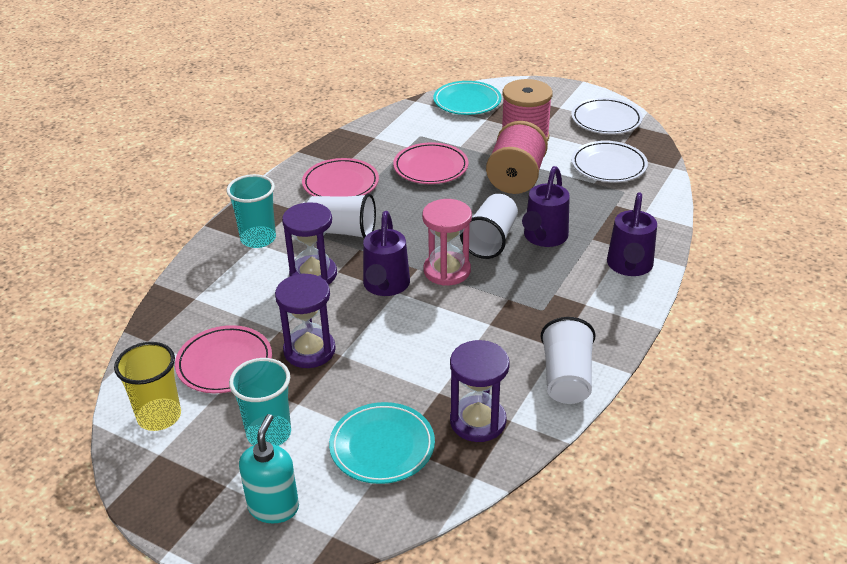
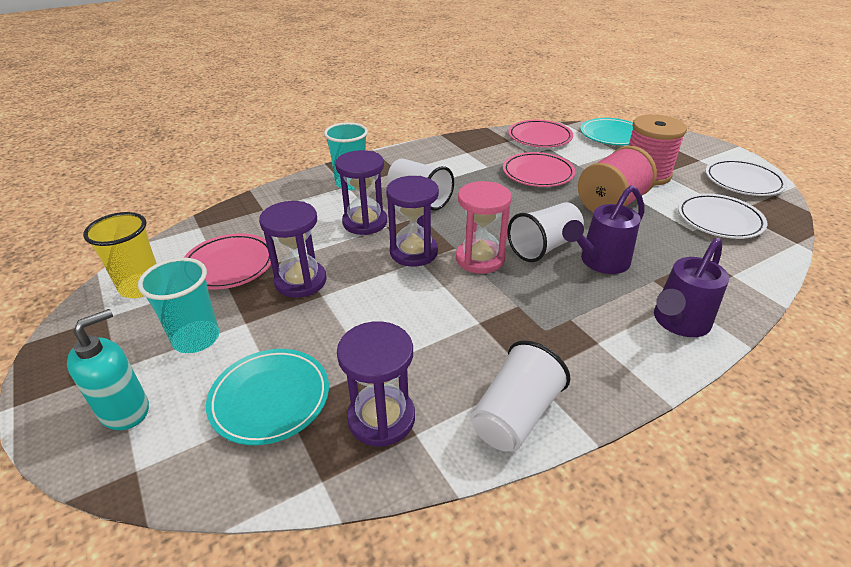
camera: 30 degrees right, 0 degrees up
pink plate [302,158,379,196] -> pink plate moved to [508,120,573,147]
purple watering can [363,211,410,296] -> purple hourglass [386,176,439,267]

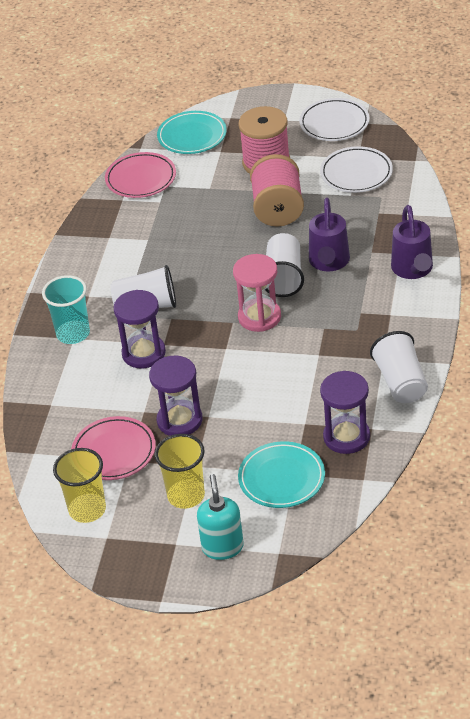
camera: 45 degrees left, 5 degrees up
turquoise cup [138,257,219,353] -> yellow cup [155,434,205,509]
purple hourglass [386,176,439,267] -> none
pink plate [503,152,576,187] -> none

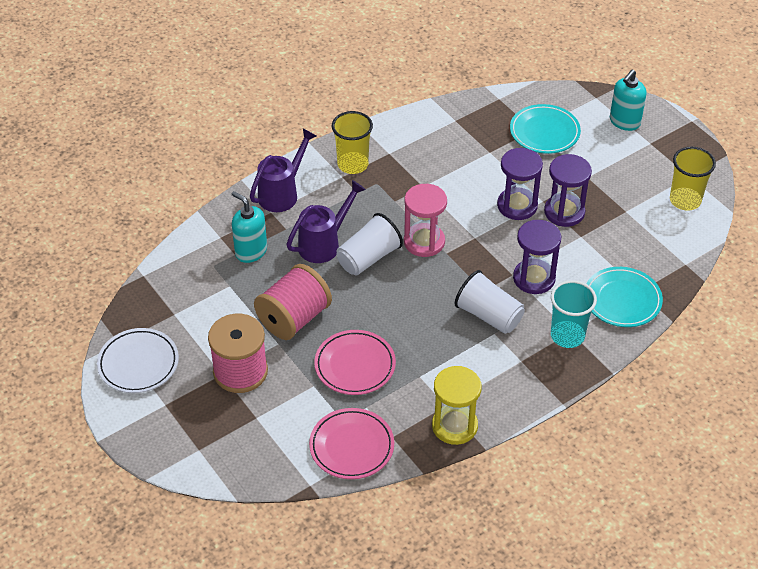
camera: 140 degrees left, 5 degrees up
pink plate [71,416,156,480] -> pink plate moved to [314,330,396,395]
yellow cup [155,434,205,509] -> yellow cup moved to [332,111,373,174]
turquoise plate [157,111,227,154] -> turquoise plate moved to [586,267,663,327]
white plate [320,146,393,193] -> none
purple hourglass [320,371,370,454] -> purple hourglass moved to [497,148,543,220]
white cup [370,331,428,403] -> none
none -> turquoise soap dispenser [232,191,267,263]
none -> yellow hourglass [432,366,482,445]

